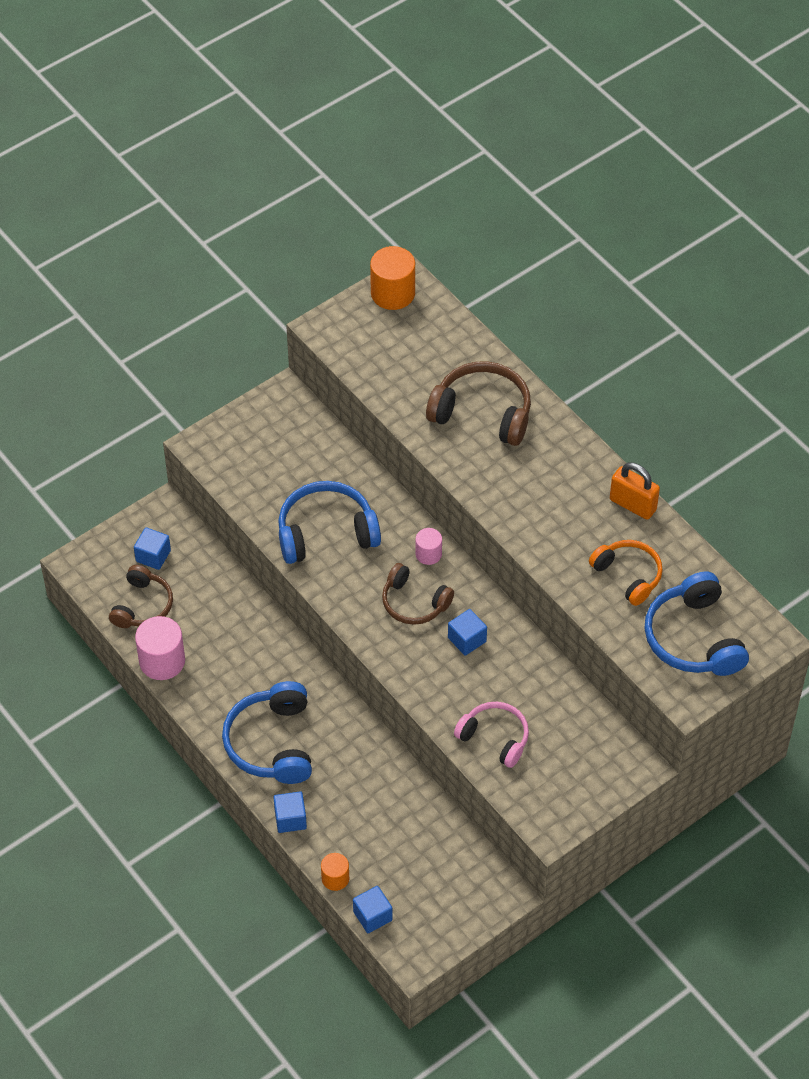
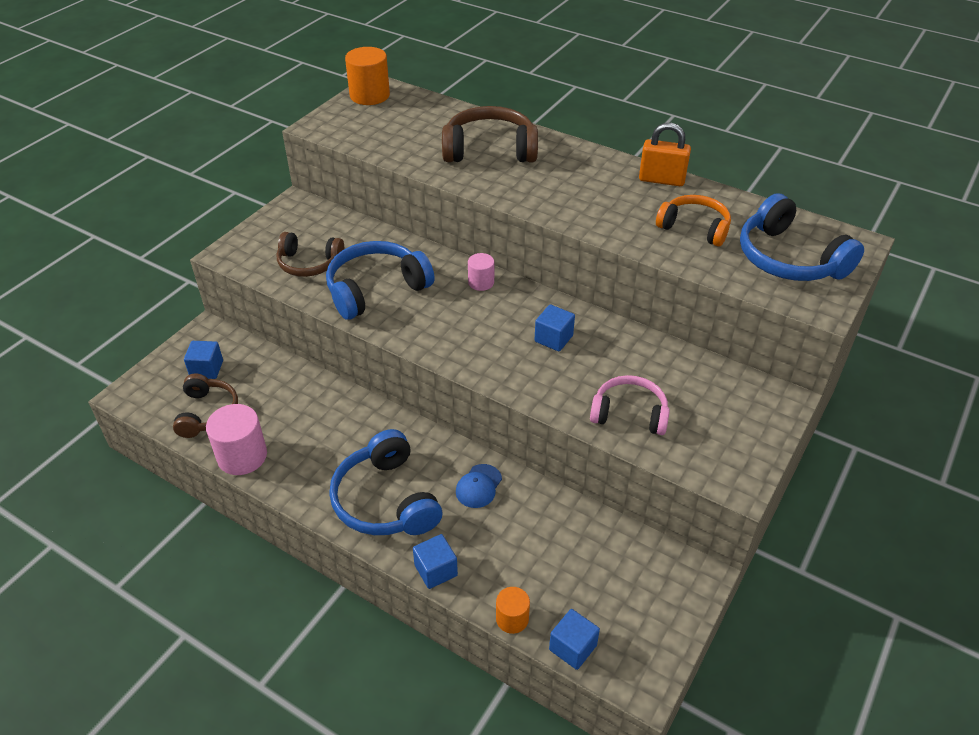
camera: 20 degrees left, 10 degrees down
brown headphones [382,563,454,625] -> brown headphones moved to [277,232,344,277]
none -> blue cap [456,464,502,508]

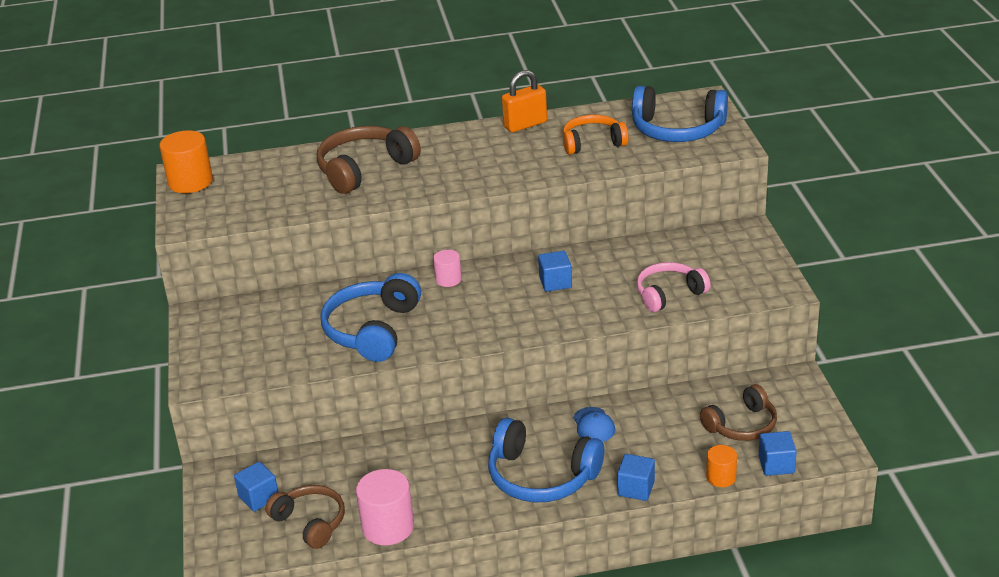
camera: 40 degrees left, 10 degrees down
brown headphones [277,232,344,277] -> brown headphones moved to [700,384,777,441]

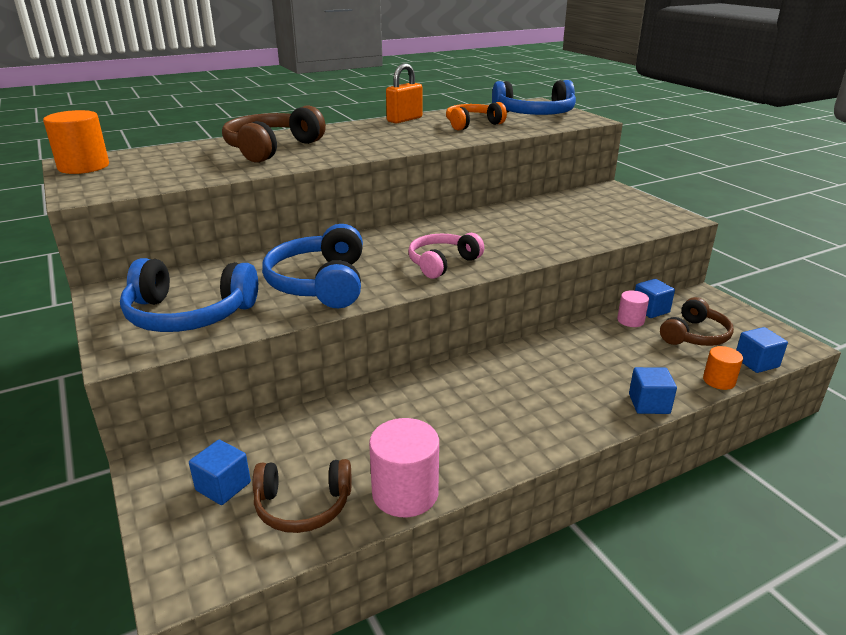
camera: 20 degrees left, 5 degrees down
brown headphones [265,485,345,549] -> brown headphones turned 150 degrees clockwise [253,459,352,533]
pink cylinder [433,250,462,287] -> pink cylinder moved to [617,290,649,327]
blue headphones [488,418,604,502] -> blue headphones moved to [120,258,258,332]
blue cube [538,251,572,292] -> blue cube moved to [635,279,675,318]
blue cap [573,407,615,442] -> none
pink headphones [637,262,710,312] -> pink headphones moved to [408,233,484,279]

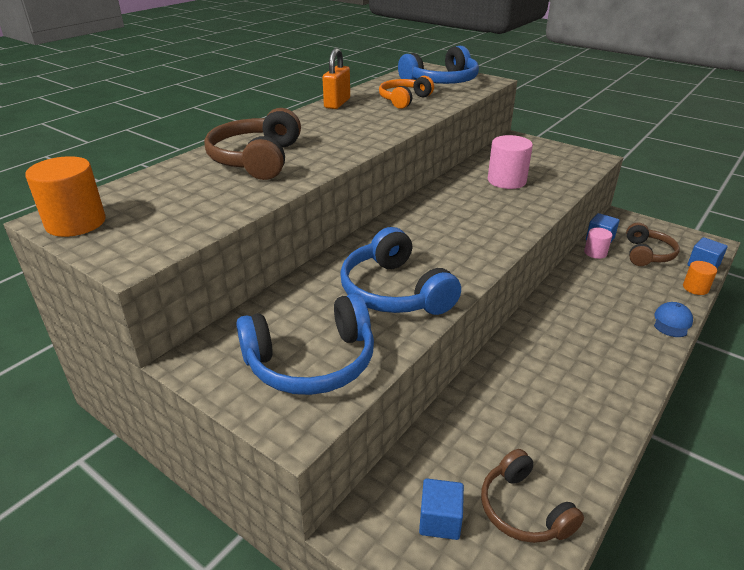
camera: 25 degrees left, 5 degrees up
brown headphones [253,459,352,533] -> brown headphones turned 90 degrees clockwise [481,449,584,543]
pink cylinder [369,418,439,517] -> pink cylinder moved to [488,135,533,189]
pink headphones [408,233,484,279] -> none
blue cube [629,367,677,414] -> blue cap [654,302,693,337]

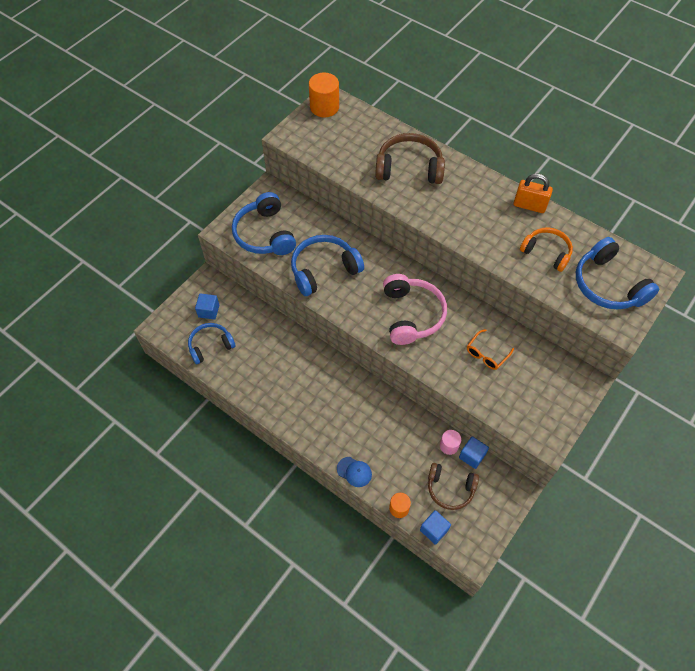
camera: 90 degrees right, 25 degrees up
brown headphones [481,449,584,543] -> blue headphones [188,323,236,364]
pink cylinder [488,135,533,189] -> orange glasses [467,329,514,370]
none -> pink headphones [383,274,447,345]

